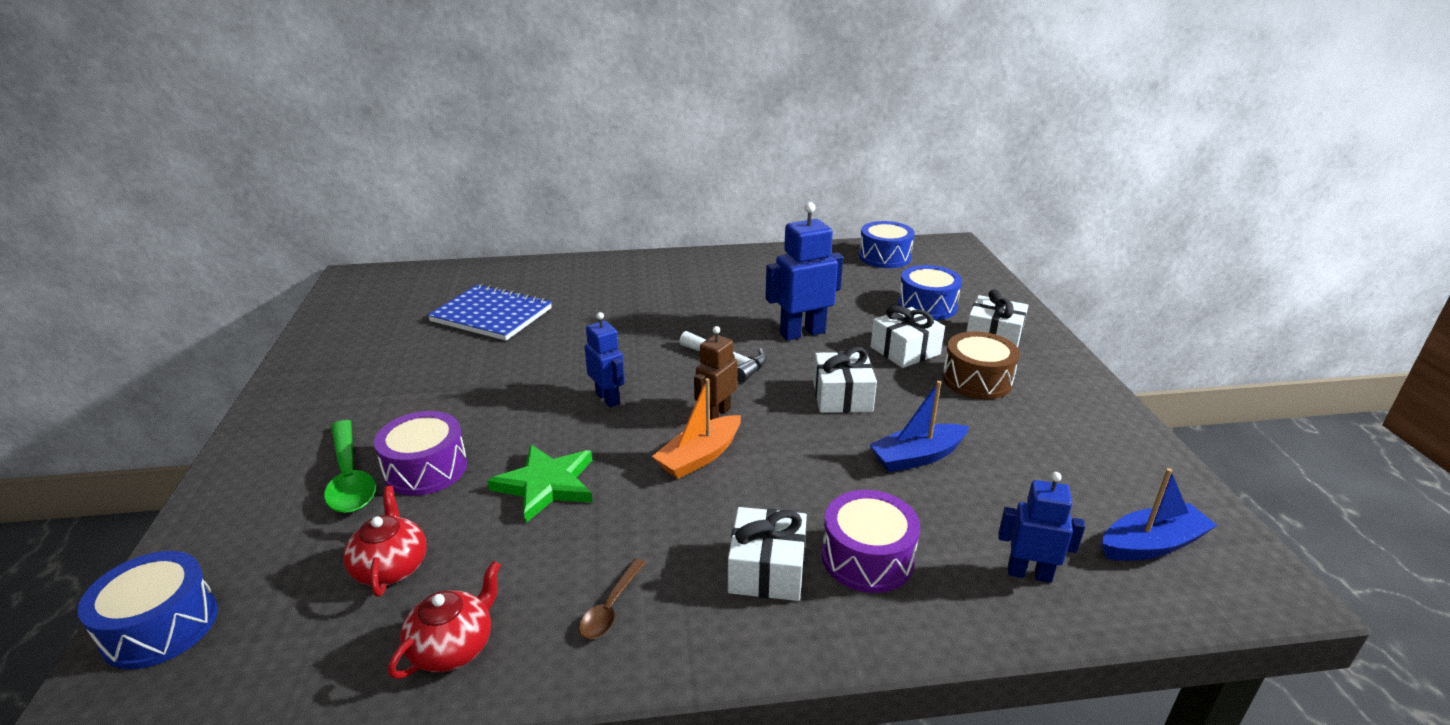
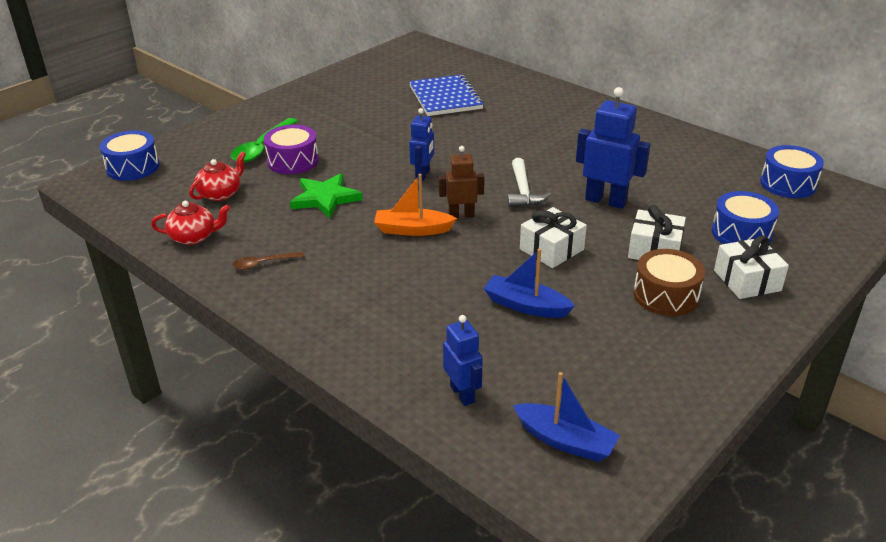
camera: 50 degrees right, 5 degrees up
white gift [728,507,807,601] -> none
purple drum [822,490,920,593] -> none

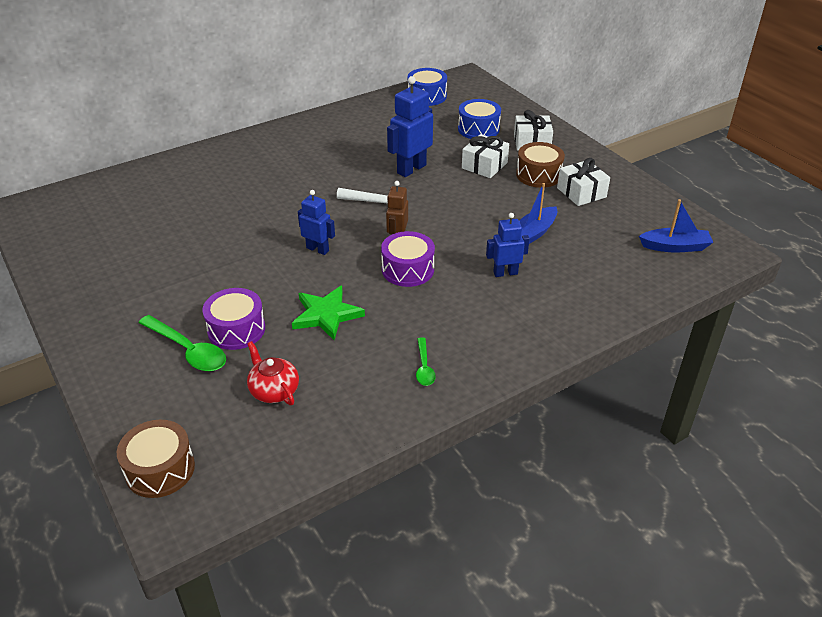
camera: 75 degrees left, 5 degrees up
blue drum [99,130,160,181] -> brown drum [117,420,195,498]
red teapot [151,201,231,245] -> none
brown spoon [232,252,304,270] -> green spoon [416,337,436,386]
orange boat [374,174,457,236] -> purple drum [381,231,435,287]
blue notebook [409,74,484,116] -> none
blue robot [443,315,482,406] -> blue robot moved to [486,213,530,277]
blue boat [513,372,620,462] -> blue boat turned 45 degrees clockwise [639,199,713,253]
white gift [520,207,587,268] -> white gift moved to [557,158,610,206]

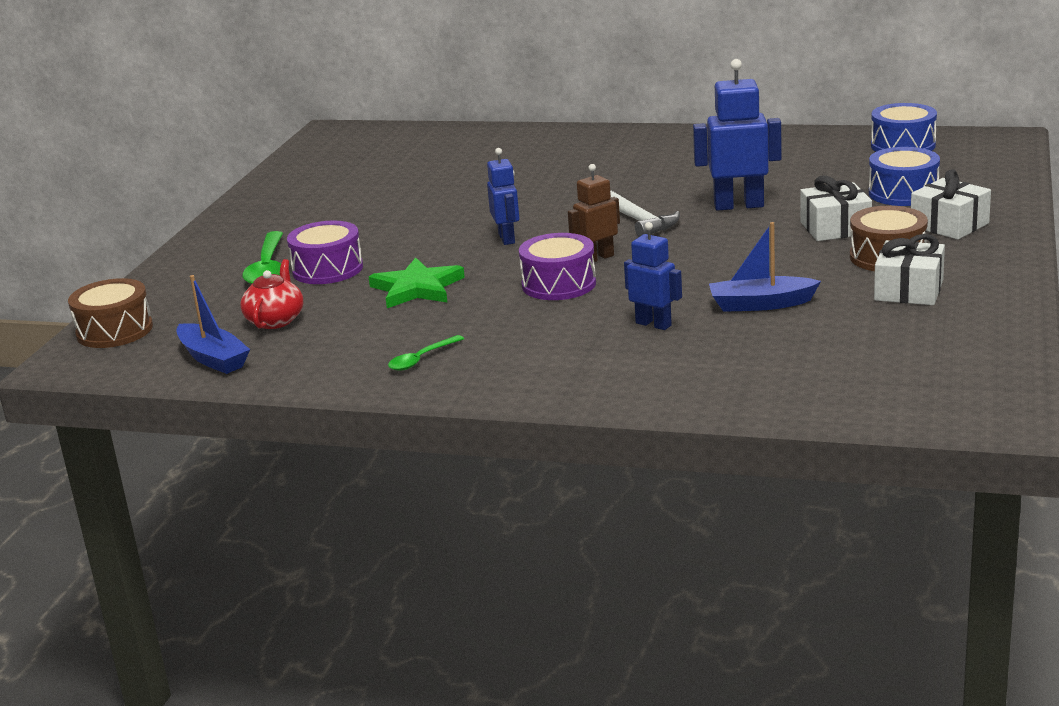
camera: 50 degrees right, 15 degrees down
blue boat [639,199,713,253] -> blue boat moved to [176,275,250,374]

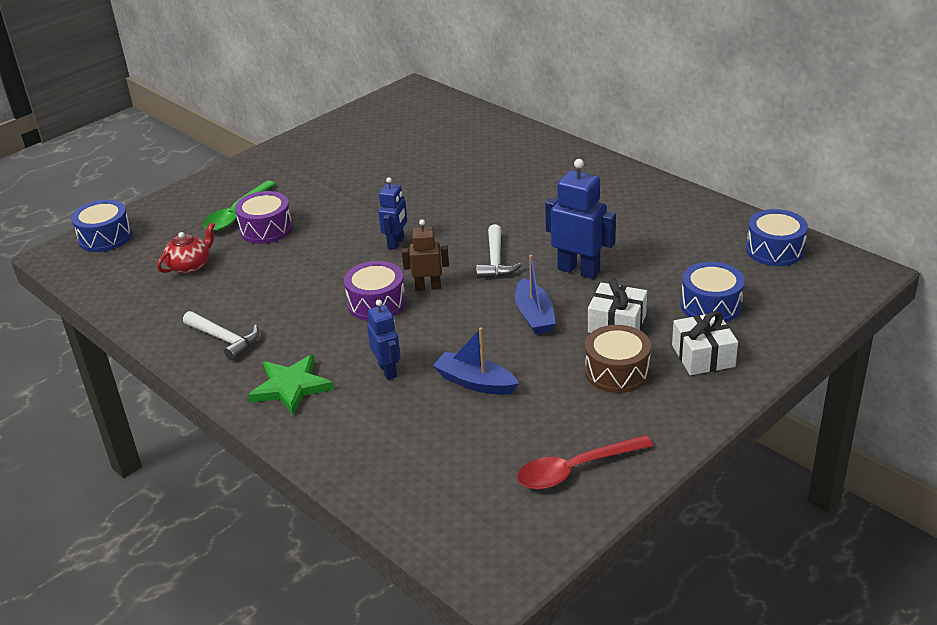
camera: 30 degrees right, 10 degrees up
brown drum [68,278,153,348] -> blue drum [71,200,132,252]
blue boat [176,275,250,374] -> blue boat moved to [515,255,556,335]
green star [369,258,465,308] -> green star moved to [248,354,334,416]
green spoon [388,335,464,371] -> white hammer [183,311,259,361]
white gift [874,234,945,305] -> none
none -> red spoon [517,435,653,489]

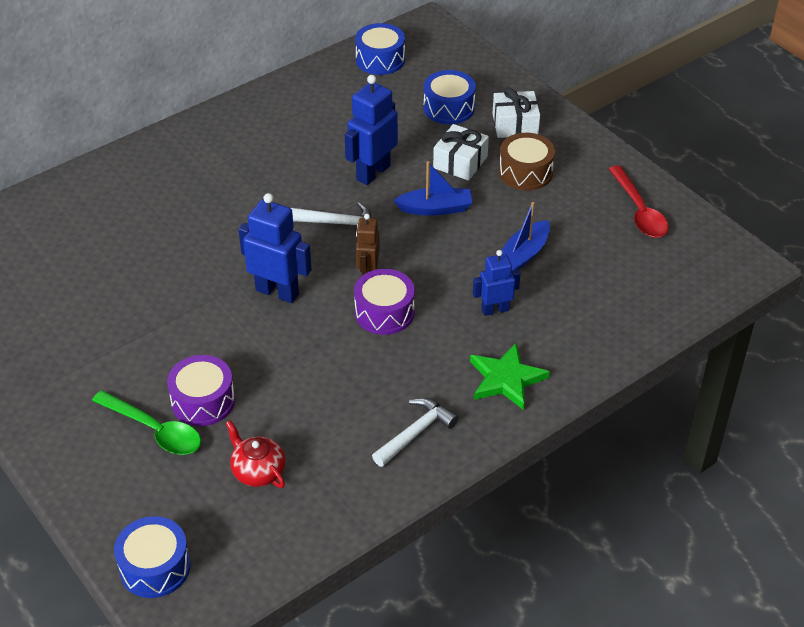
camera: 85 degrees left, 10 degrees up
blue robot [378,177,407,250] -> blue robot [238,193,312,303], size x1.60

